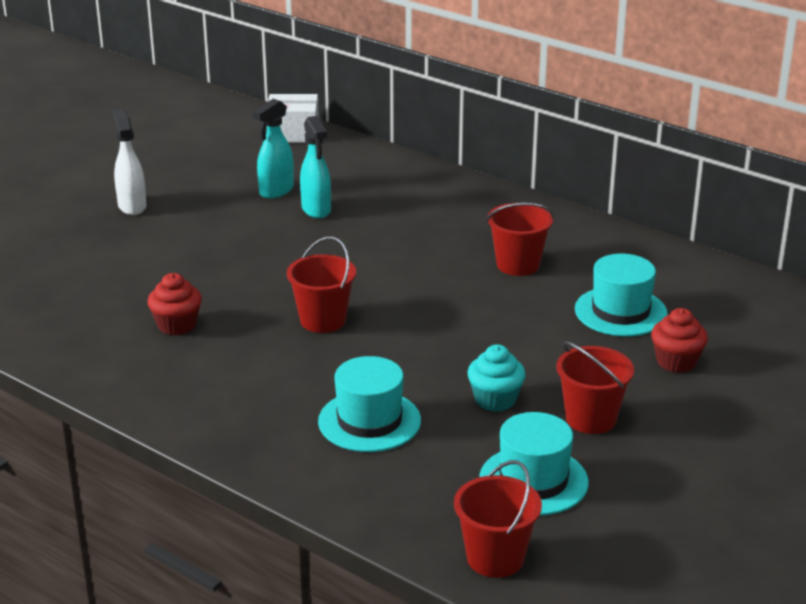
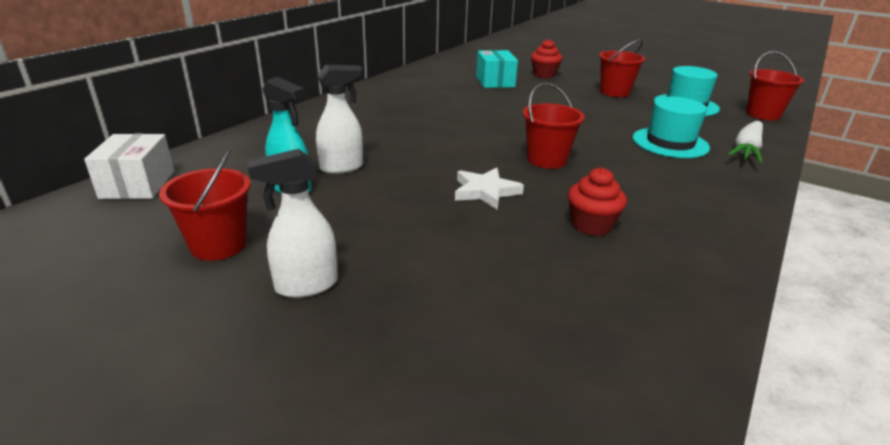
camera: 95 degrees left, 0 degrees up
turquoise spray bottle [300,116,331,218] -> white spray bottle [316,65,363,174]
turquoise cupcake [467,344,526,412] -> none
red bucket [486,203,554,276] -> red bucket moved to [159,149,251,261]
turquoise hat [575,254,668,336] -> turquoise box [476,50,518,88]
none -> white star [455,168,524,210]
none -> white carrot [727,121,763,163]

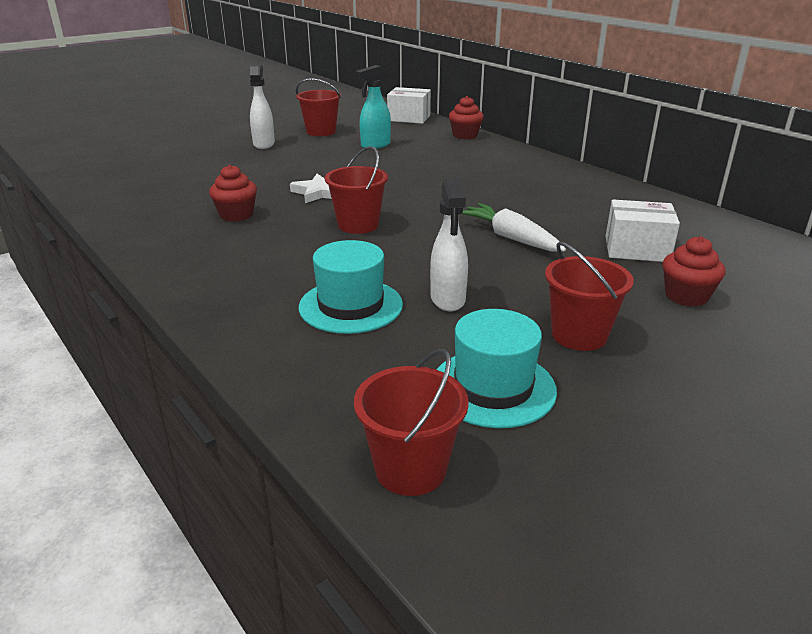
camera: 110 degrees right, 0 degrees up
white spray bottle [316,65,363,174] -> white spray bottle moved to [430,178,468,311]
turquoise box [476,50,518,88] -> white box [606,199,680,262]
white carrot [727,121,763,163] -> white carrot moved to [461,203,566,252]
none -> red cupcake [449,96,484,139]

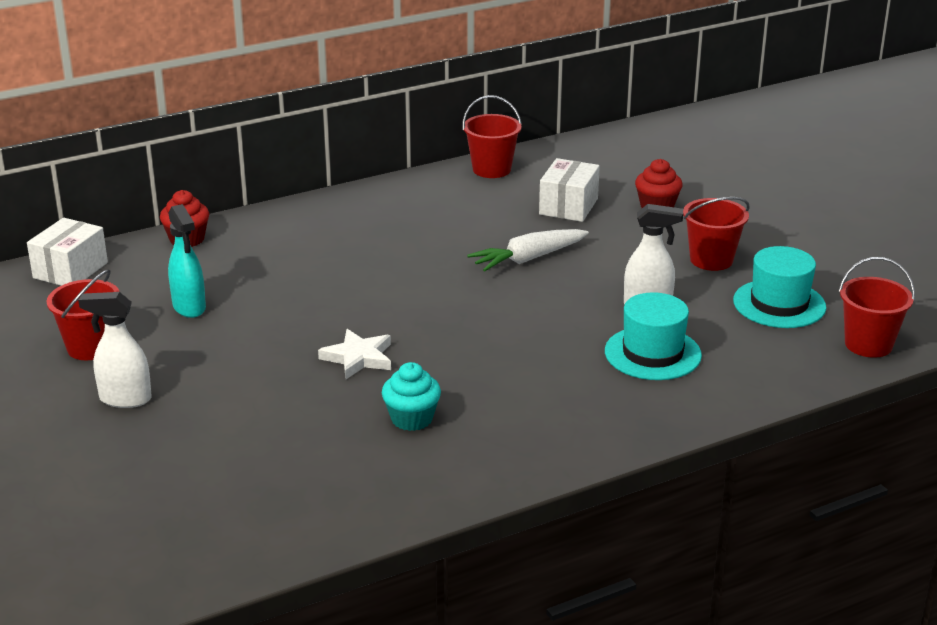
camera: 80 degrees left, 0 degrees up
red cupcake [209,165,257,222] -> turquoise cupcake [382,362,441,431]
red bucket [325,146,388,234] -> red bucket moved to [462,95,522,178]

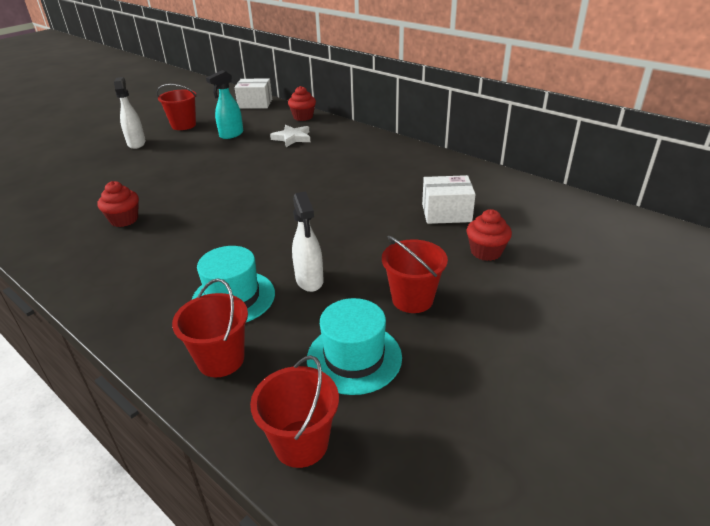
camera: 70 degrees right, 5 degrees up
white star [318,329,391,379] -> white star moved to [270,125,310,147]
turquoise cupcake [382,362,441,431] -> red cupcake [97,181,139,227]
red bucket [462,95,522,178] -> red bucket moved to [172,278,248,377]
white carrot [467,229,589,271] -> none

